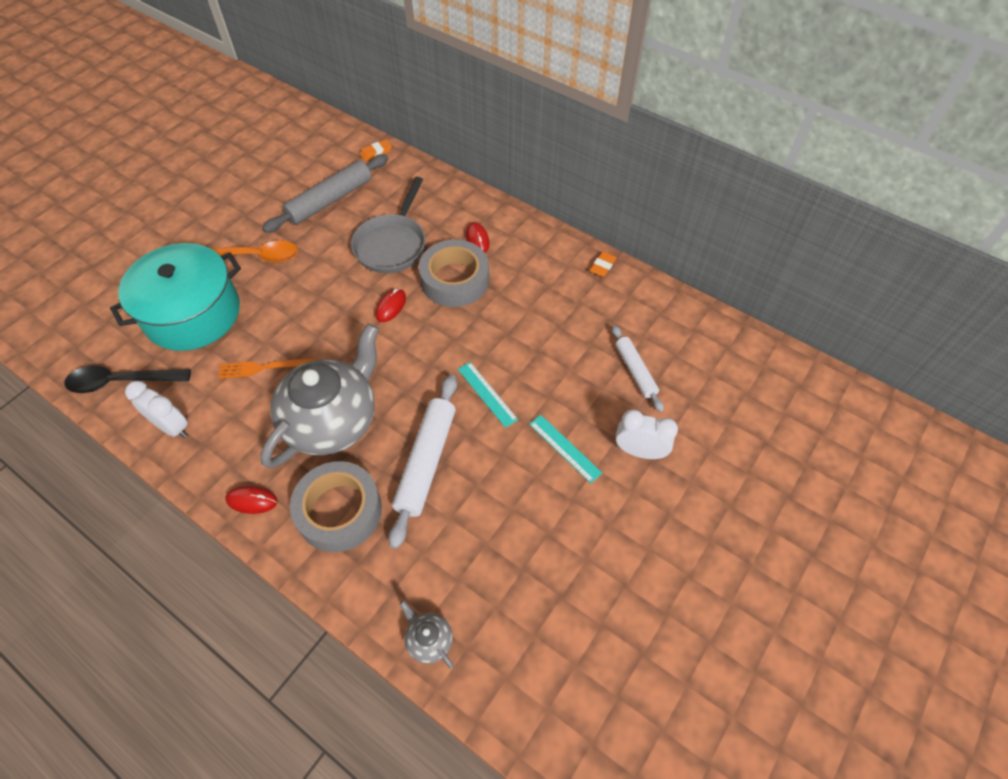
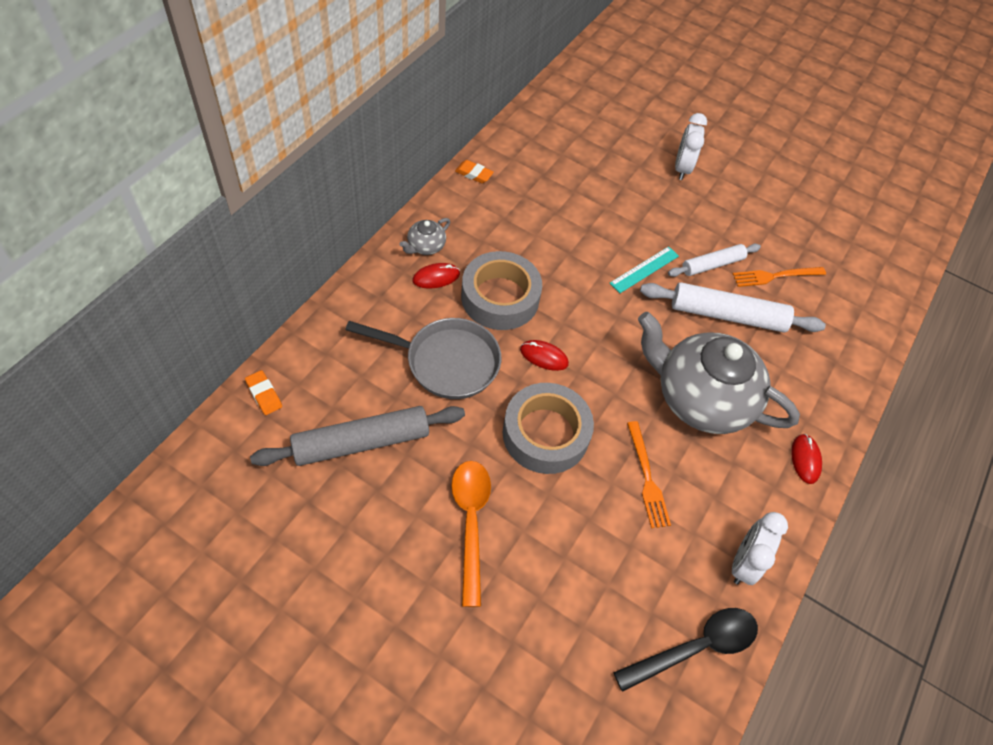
camera: 100 degrees left, 0 degrees up
black spoon [64,366,191,393] -> black spoon turned 105 degrees counterclockwise [613,608,758,692]
turquoise pot [110,243,241,351] -> none
grey rolling pin [262,154,388,233] -> grey rolling pin turned 60 degrees counterclockwise [250,406,465,466]
grey tape [290,461,382,552] -> grey tape moved to [503,383,594,474]
grey teapot [400,600,454,669] -> grey teapot moved to [399,218,450,255]
turquoise ruler [529,415,602,483] -> none
white rolling pin [612,325,664,412] -> white rolling pin moved to [668,244,761,277]
none -> orange fork [733,267,826,287]

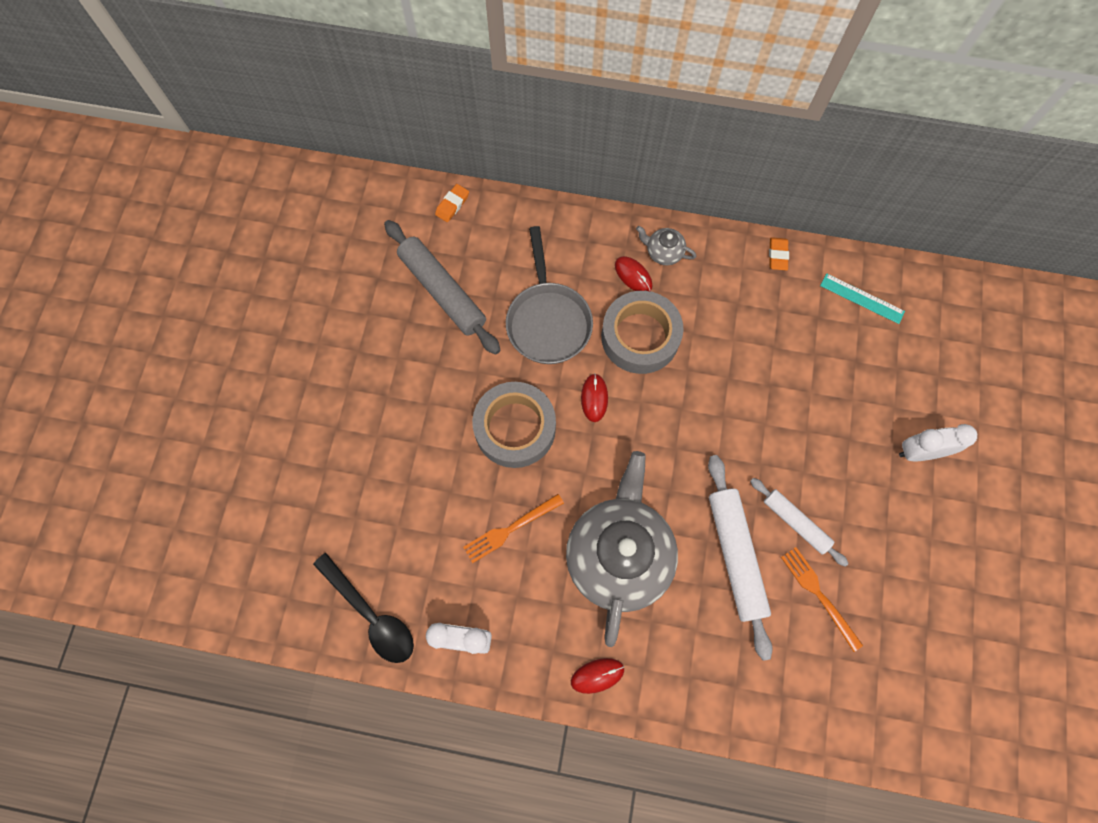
camera: 75 degrees right, 15 degrees up
orange spoon [451,461,491,607] -> none
turquoise ruler [610,246,679,293] -> turquoise ruler moved to [820,273,905,324]

